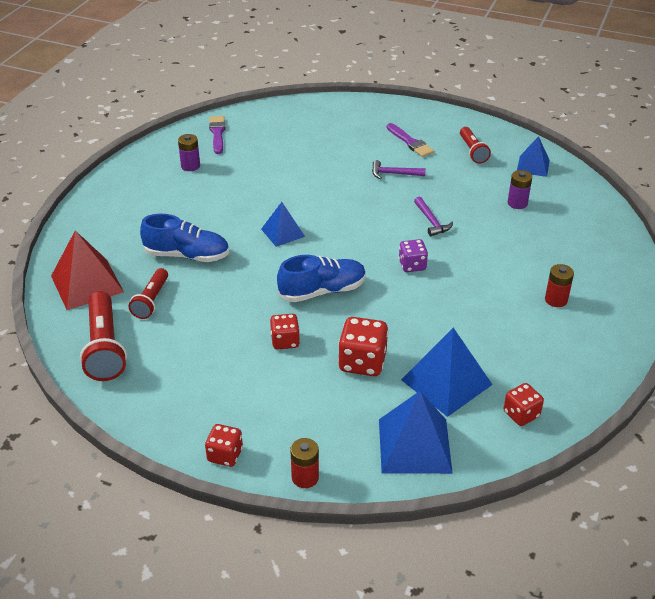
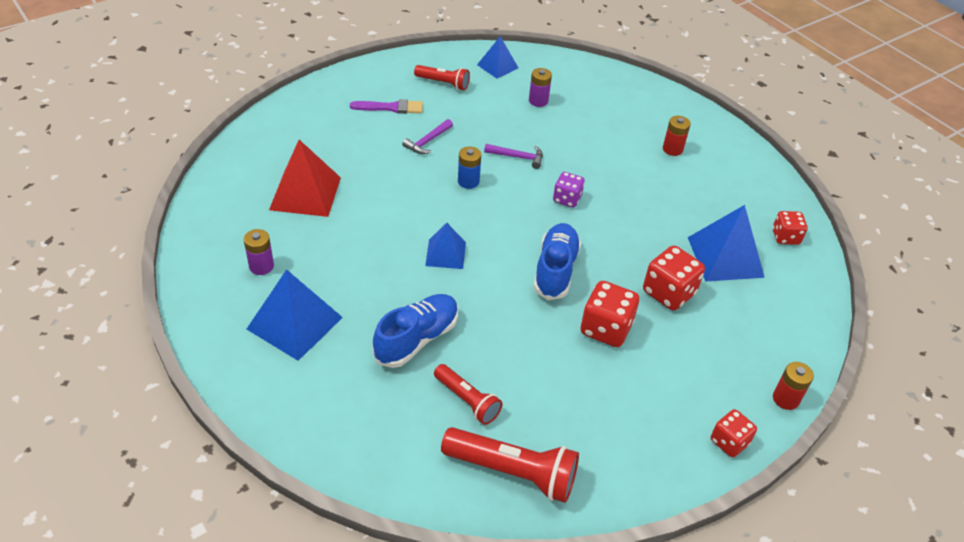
camera: 60 degrees left, 5 degrees up
red pyramid [51,230,124,310] -> red pyramid moved to [269,140,341,217]
purple brush [209,116,225,154] -> none
red dice [270,314,300,350] -> red dice [581,281,639,347], size x1.58
blue pyramid [379,391,453,474] -> blue pyramid moved to [247,269,343,361]
none -> blue battery [458,146,481,189]

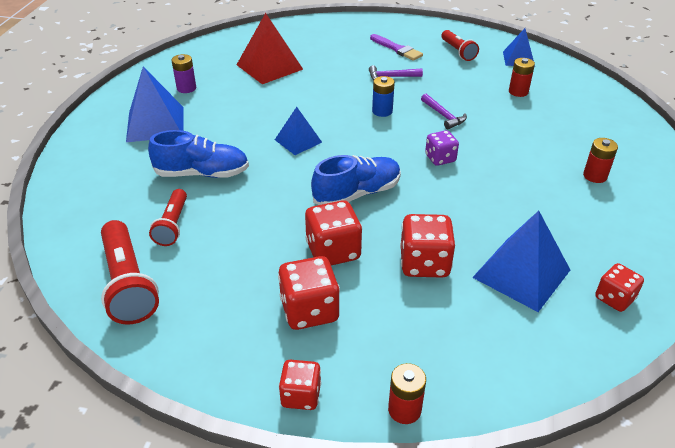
camera: 50 degrees right, 5 degrees down
purple battery [529,68,552,107] -> red battery [509,58,535,97]
none -> red dice [278,256,340,330]

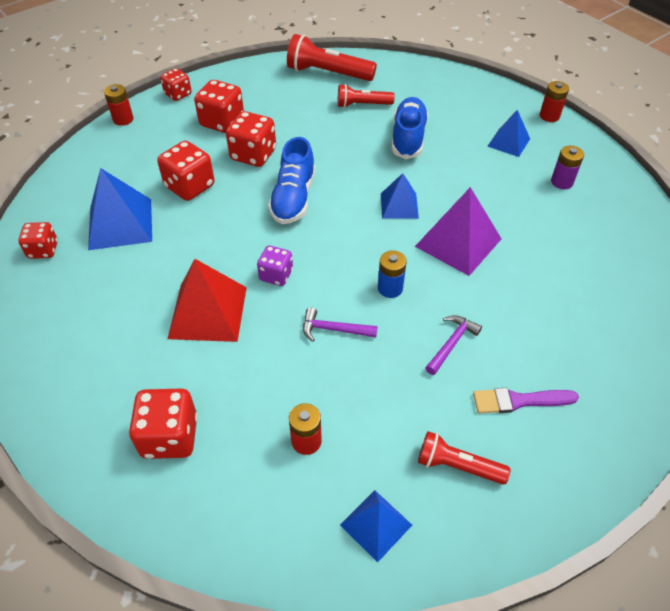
camera: 130 degrees right, 10 degrees up
blue pyramid [126,67,184,142] -> blue pyramid [487,110,530,157], size x0.60
blue shoe [148,130,249,178] -> blue shoe turned 150 degrees clockwise [392,97,428,159]
red flashlight [149,189,187,246] -> red flashlight turned 45 degrees counterclockwise [338,84,395,108]
red pyramid [237,13,303,84] -> red pyramid moved to [168,259,247,342]
red battery [583,138,618,183] -> red battery moved to [540,81,569,122]
none -> red dice [129,388,198,459]
none -> purple pyramid [415,187,501,276]

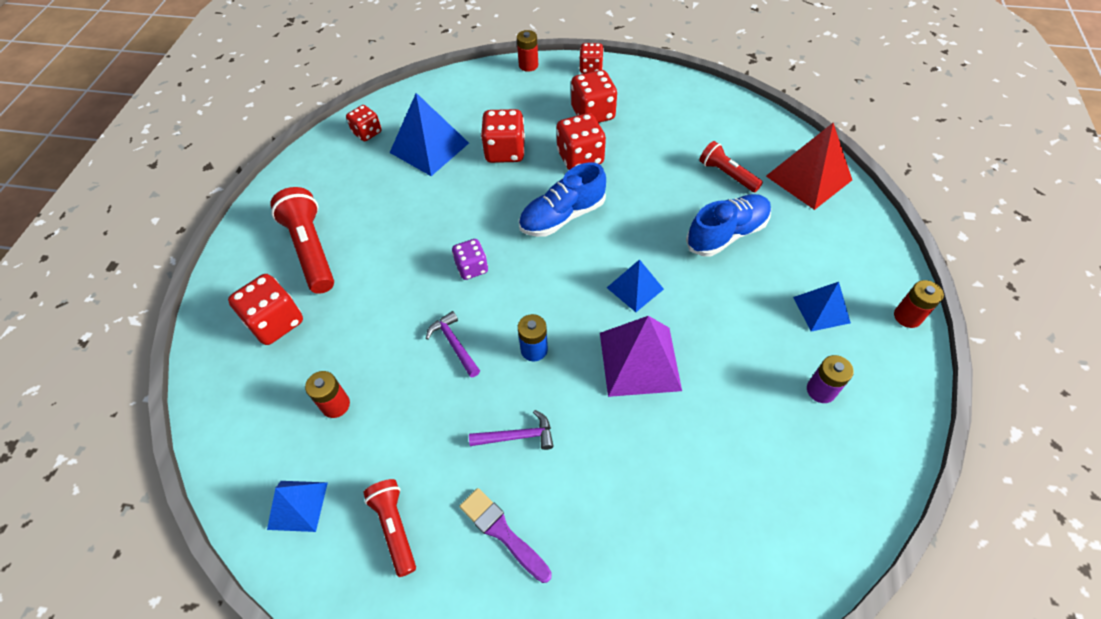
camera: 50 degrees right, 5 degrees up
red pyramid [168,259,247,342] -> red pyramid moved to [766,123,852,210]
red flashlight [287,34,377,81] -> red flashlight moved to [270,187,334,294]

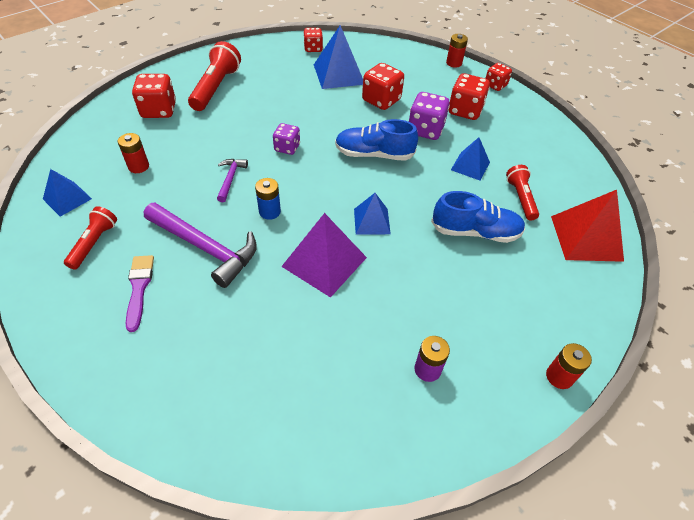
camera: 35 degrees right, 5 degrees down
purple hammer [469,410,553,450] -> purple hammer [144,203,257,288], size x1.98
red dice [556,113,606,170] -> purple dice [409,92,450,140]
blue pyramid [793,282,851,332] -> blue pyramid moved to [451,137,490,180]

